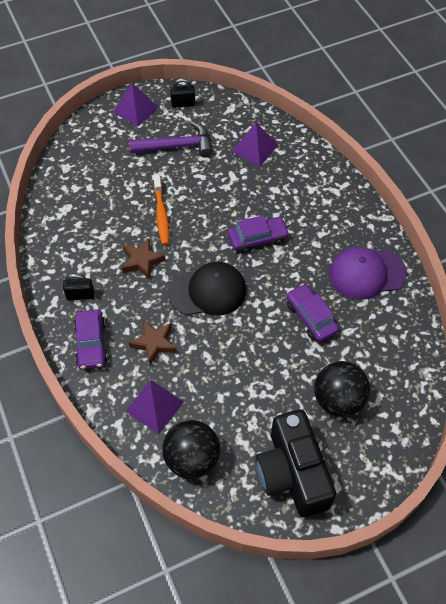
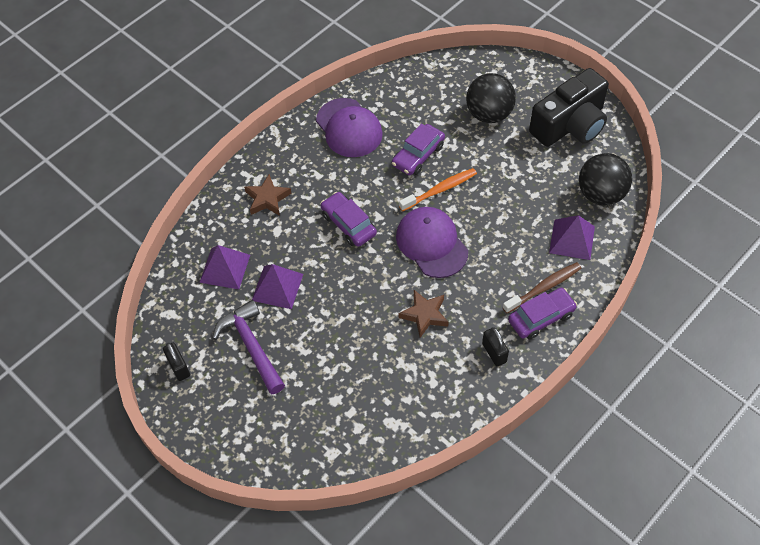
camera: 110 degrees left, 0 degrees up
purple pyramid [113,83,159,127] -> purple pyramid moved to [252,264,303,309]
brown star [129,320,177,365] -> brown star moved to [244,174,292,216]
orange toothbrush [154,175,169,245] -> orange toothbrush moved to [399,168,477,212]
black cap [168,262,246,316] -> purple cap [396,207,468,278]
none -> brown toothbrush [502,262,581,313]

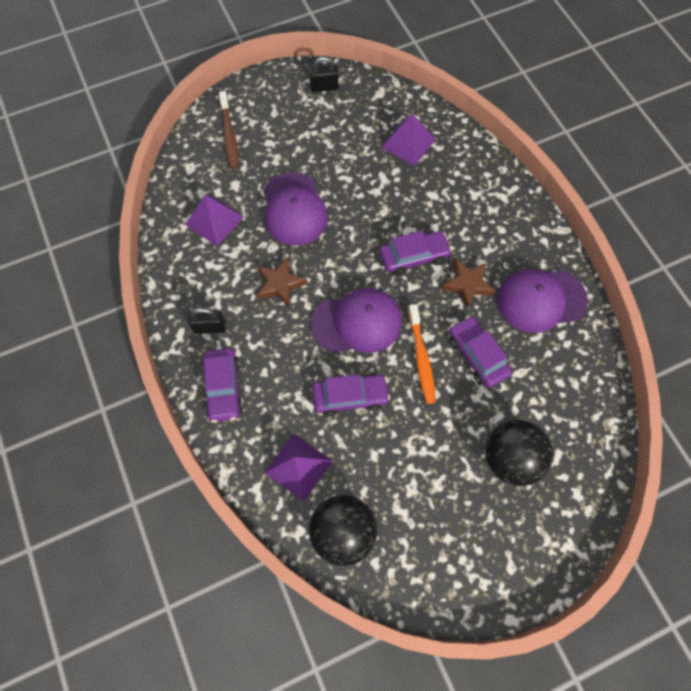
camera: 110 degrees right, 10 degrees up
purple hammer [213,300,285,394] -> none
brown star [244,174,292,216] -> brown star moved to [442,259,495,309]
purple pyramid [252,264,303,309] -> purple pyramid moved to [185,195,244,246]
brown toothbrush [502,262,581,313] -> brown toothbrush moved to [219,91,238,169]
black camera [529,68,609,147] -> none
none -> purple cap [263,172,328,246]
none -> purple car [312,374,390,416]

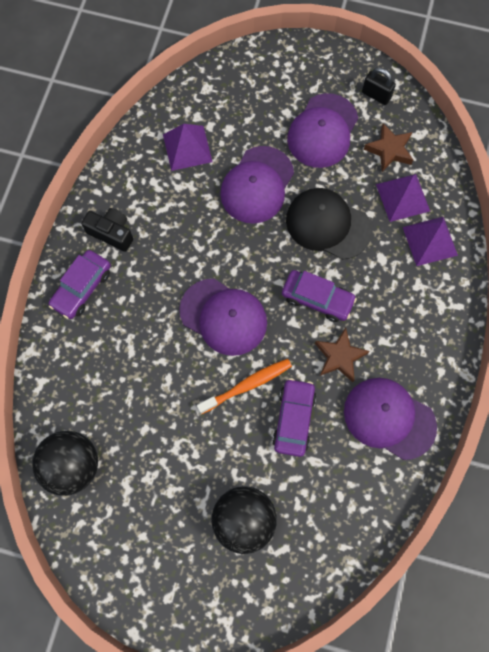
camera: 40 degrees right, 5 degrees up
black padlock [188,308,226,334] -> black camera [81,208,133,252]
brown toothbrush [219,91,238,169] -> none
brown star [257,257,308,307] -> brown star moved to [364,123,413,172]
purple pyramid [265,434,332,501] -> purple pyramid moved to [403,217,458,266]
purple car [312,374,390,416] -> none
orange toothbrush [408,304,436,404] -> orange toothbrush turned 150 degrees counterclockwise [197,359,292,414]
none -> black cap [286,188,372,260]
none -> purple cap [287,93,358,168]

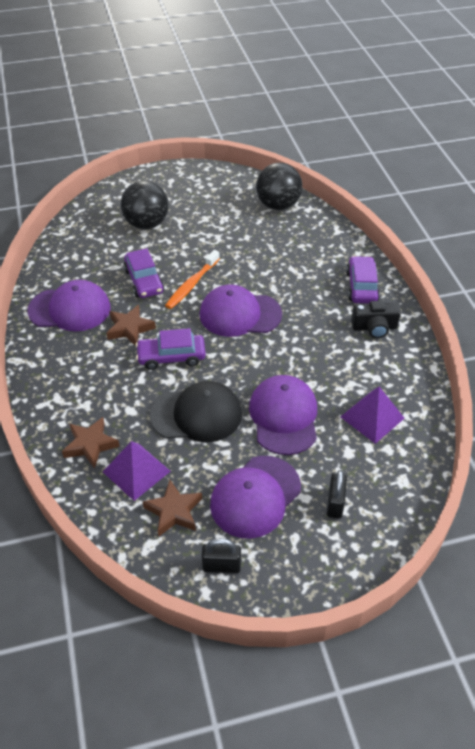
camera: 150 degrees right, 25 degrees down
purple cap [287,93,358,168] -> purple cap turned 135 degrees counterclockwise [210,456,301,539]
purple pyramid [403,217,458,266] -> brown star [62,417,120,469]
none -> black padlock [327,470,347,519]

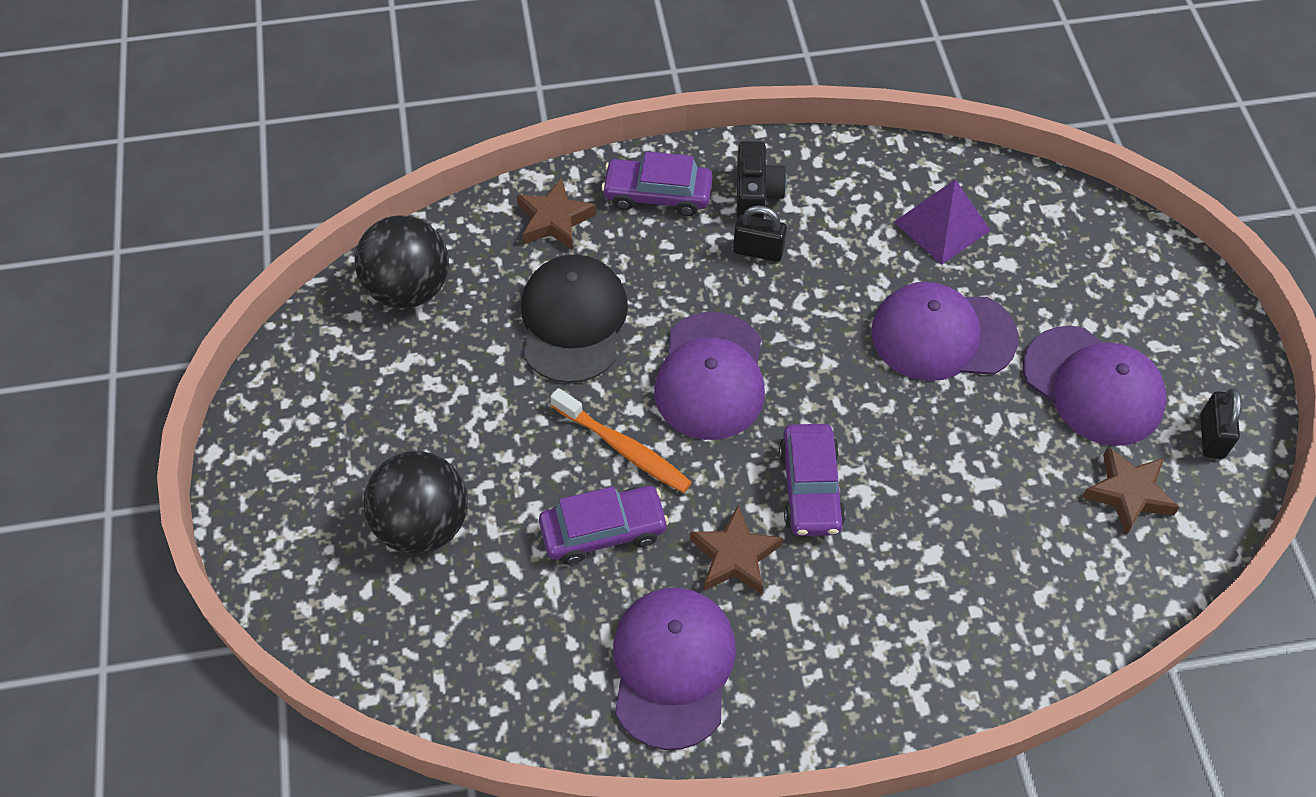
camera: 85 degrees left, 10 degrees up
brown star [62,417,120,469] -> brown star moved to [517,177,597,250]
purple pyramid [103,441,171,501] -> none
black cap [149,381,242,442] -> black cap moved to [521,254,628,383]
black padlock [327,470,347,519] -> black padlock moved to [733,206,787,262]

